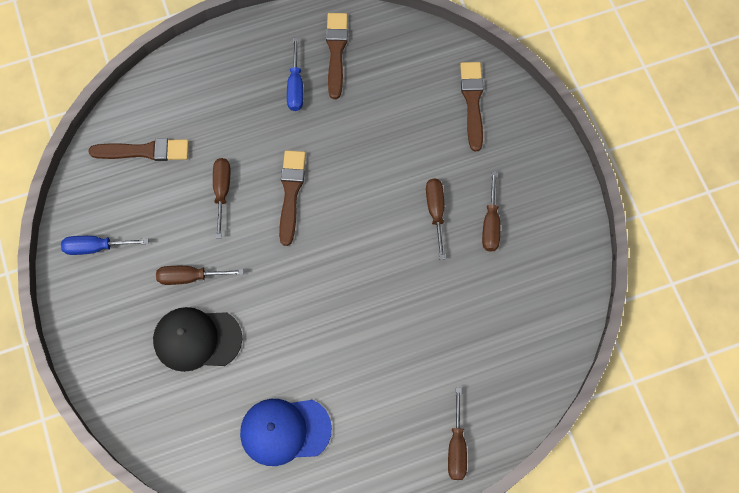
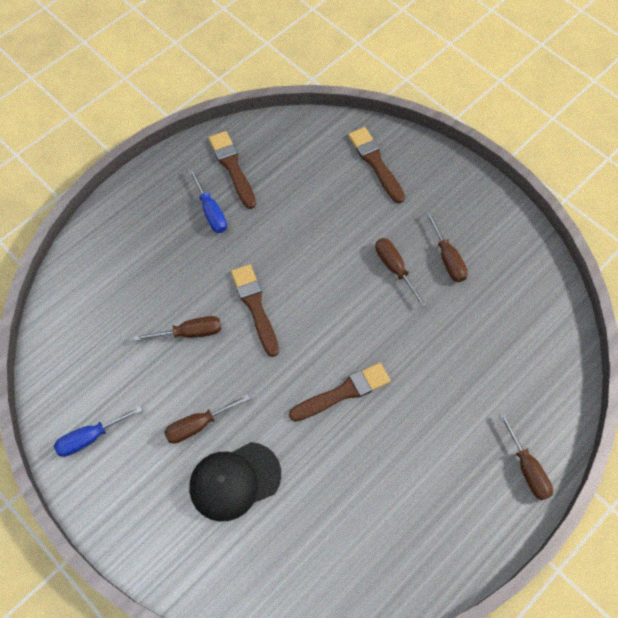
camera: 25 degrees left, 5 degrees down
brown brush [88,138,189,161] -> brown brush moved to [289,363,391,422]
brown screwdriver [213,158,230,238] -> brown screwdriver turned 105 degrees clockwise [134,316,221,341]
blue cap [240,399,332,466] -> none

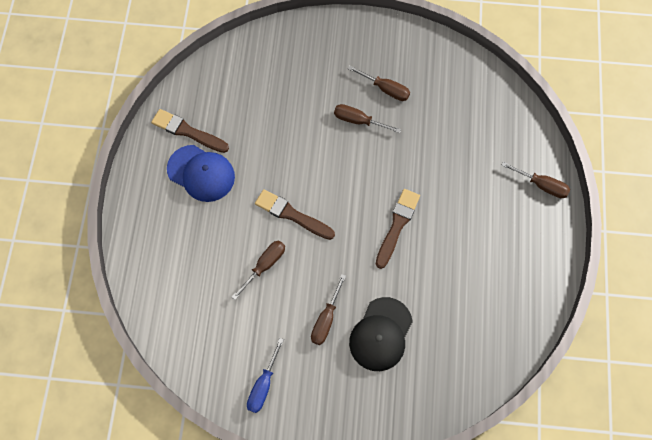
camera: 40 degrees left, 5 degrees up
blue screwdriver [188,168,227,233] -> blue cap [167,145,235,202]
brown brush [348,127,405,203] -> none

